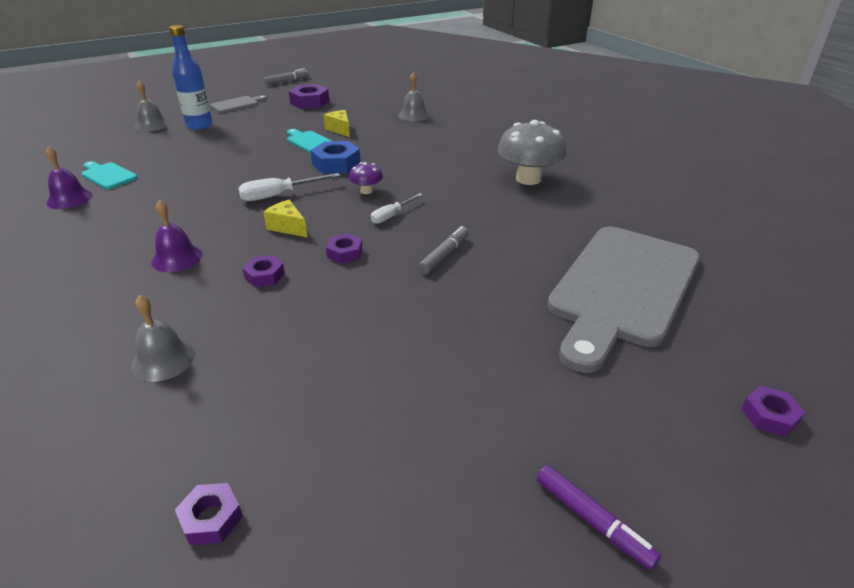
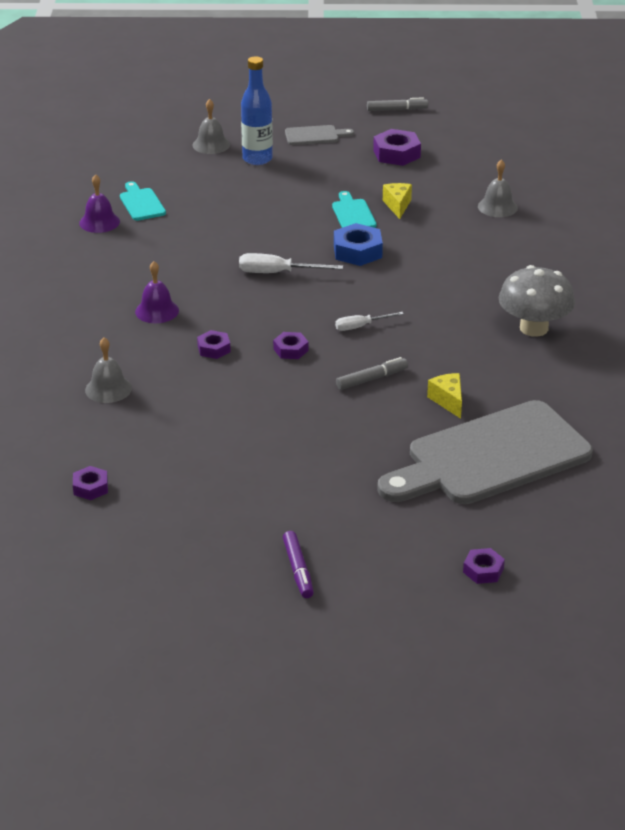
camera: 30 degrees right, 0 degrees up
yellow cheese [263,200,307,237] -> yellow cheese moved to [427,373,462,419]
purple mushroom [349,162,383,194] -> none

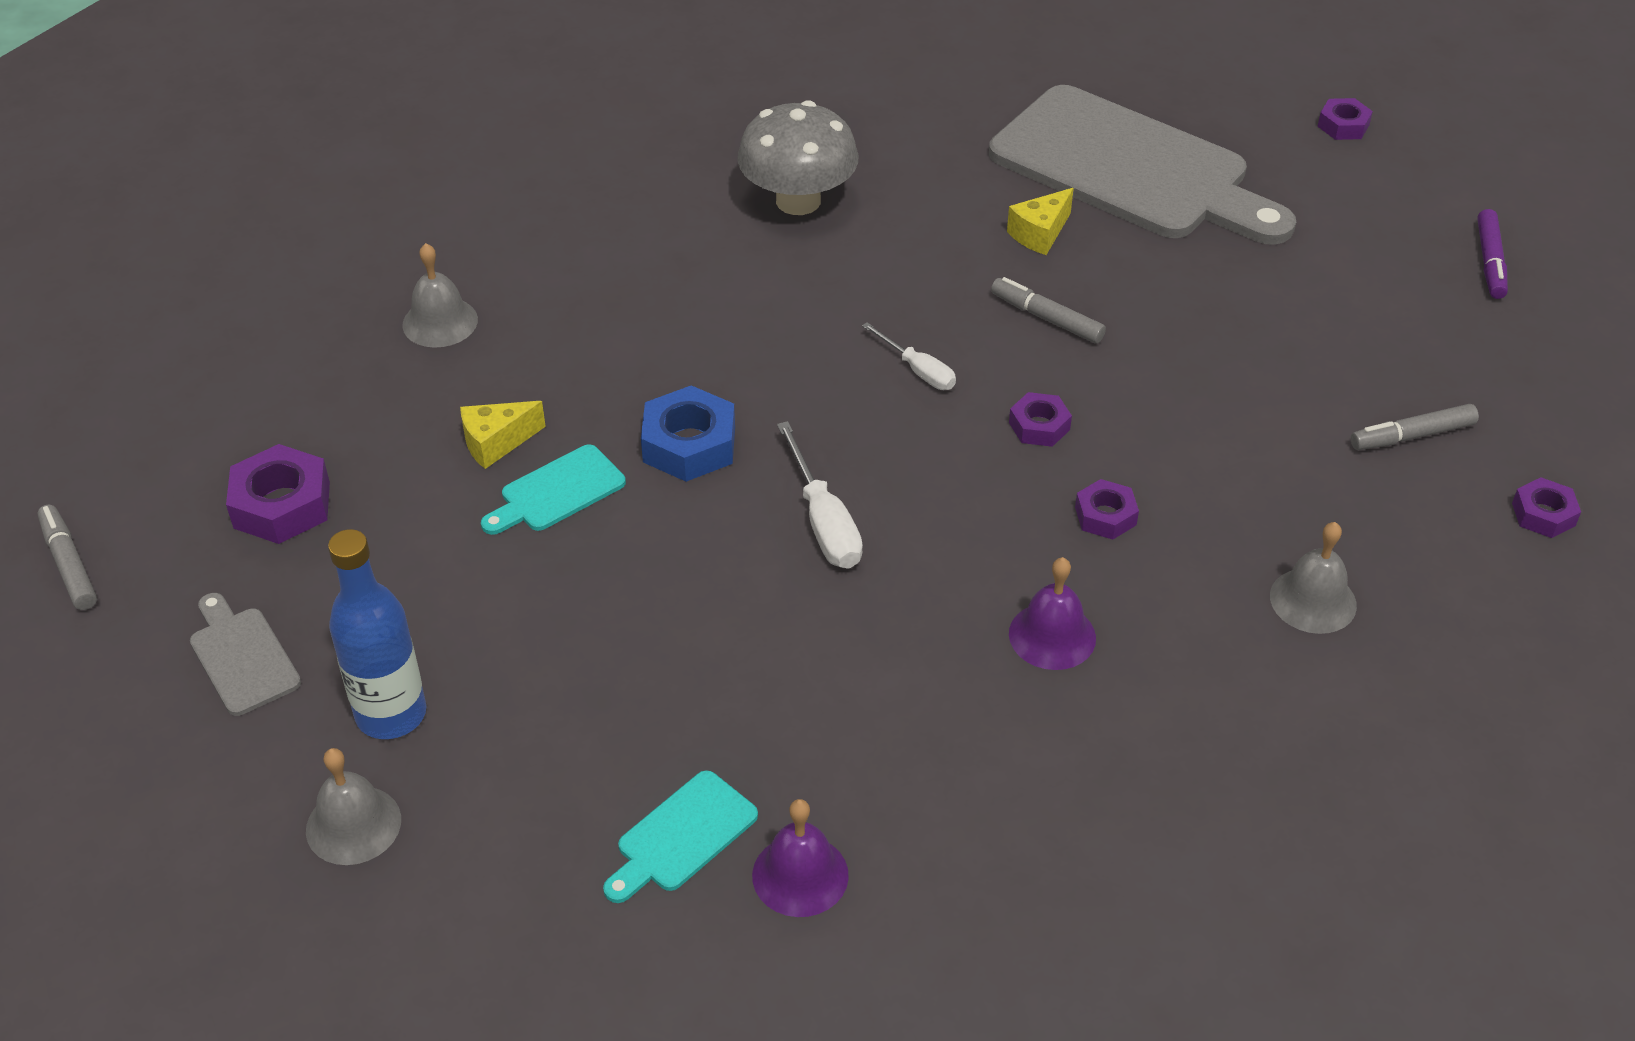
camera: 115 degrees left, 10 degrees up
purple marker [283,531,314,598] -> purple marker turned 135 degrees clockwise [1477,209,1508,299]
none -> grey marker [1351,404,1479,450]

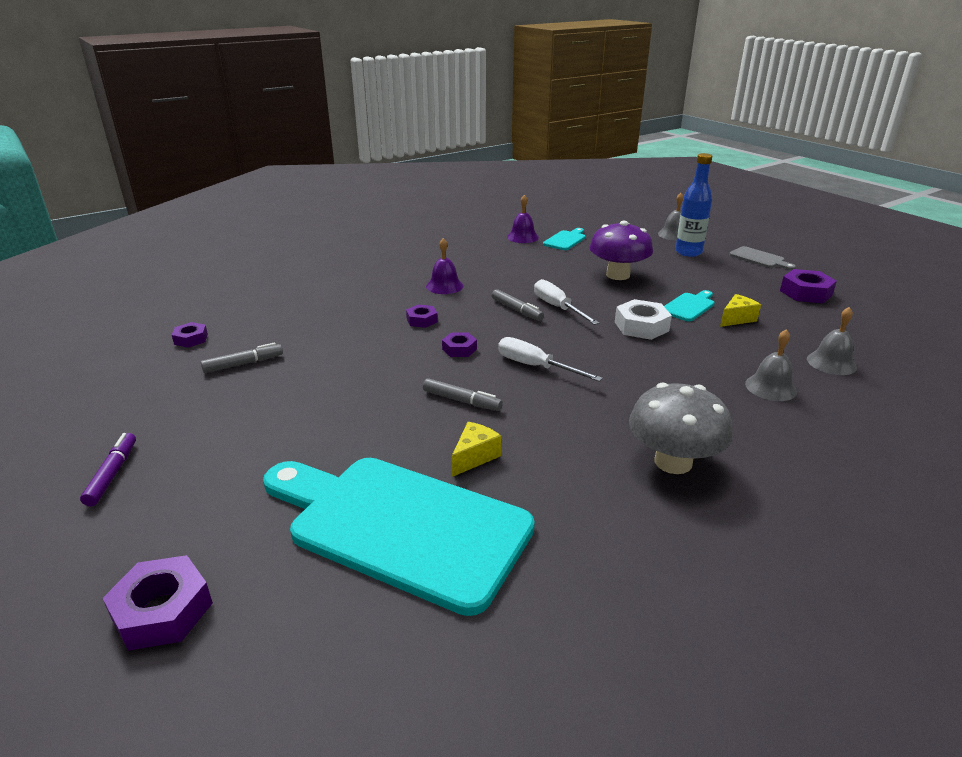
camera: 170 degrees right, 15 degrees down
grey marker [38,505,97,610] -> grey marker moved to [492,289,544,321]
blue nut [641,385,735,482] -> white nut [615,299,672,340]
white screwdriver [862,322,956,390] -> white screwdriver [498,337,603,382], size x1.54
grey cutting board [989,85,1296,245] -> turquoise cutting board [263,458,535,616]
grey bell [1270,522,1357,634] -> grey bell moved to [745,329,797,401]
purple nut [1317,98,1373,140] -> purple nut [102,555,213,651], size x1.66
none -> purple mushroom [589,221,653,280]

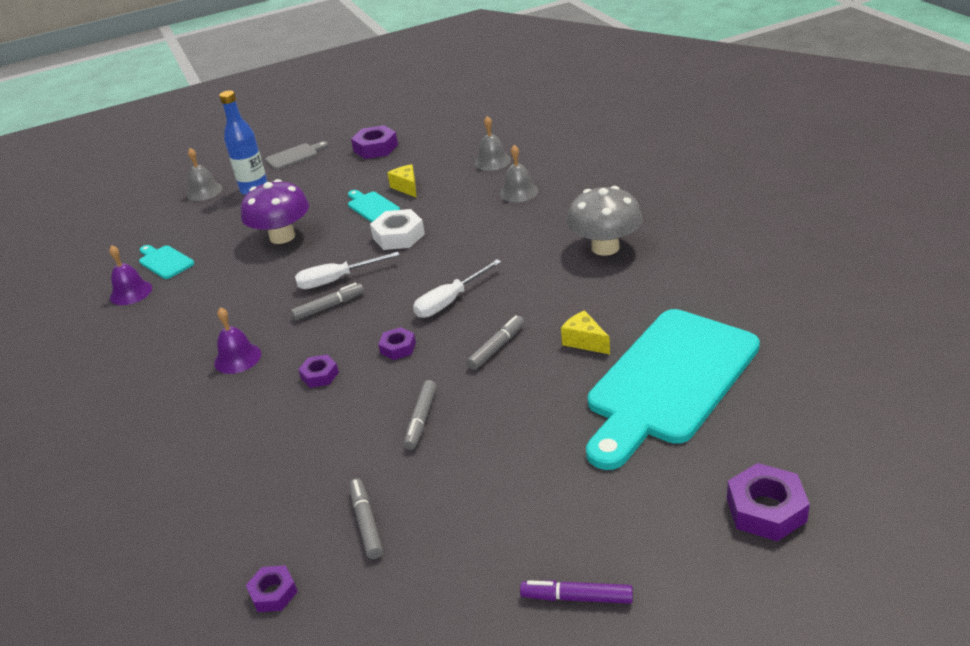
camera: 75 degrees left, 5 degrees up
none -> grey marker [404,380,437,450]

